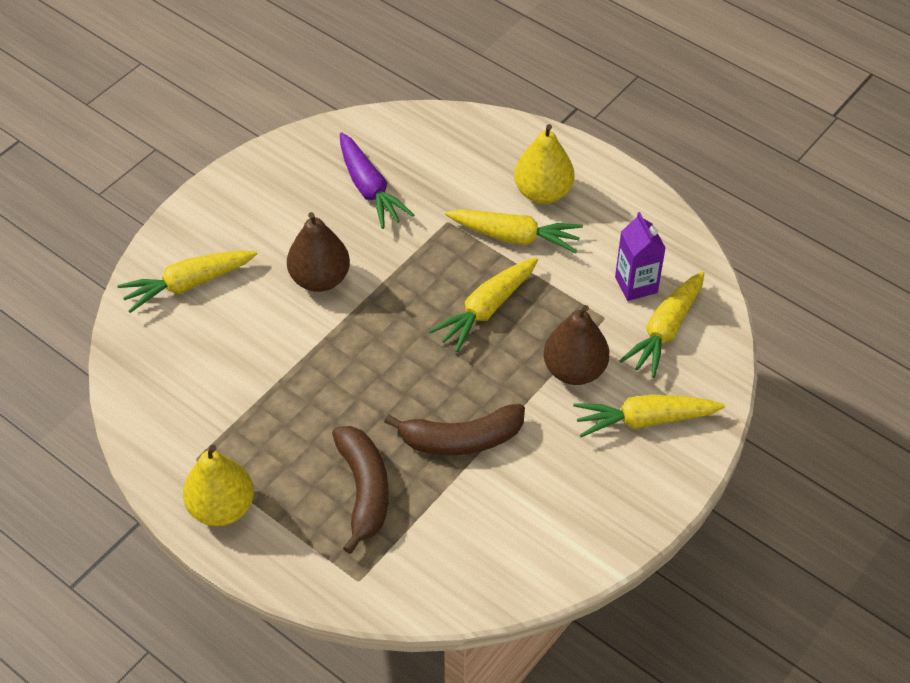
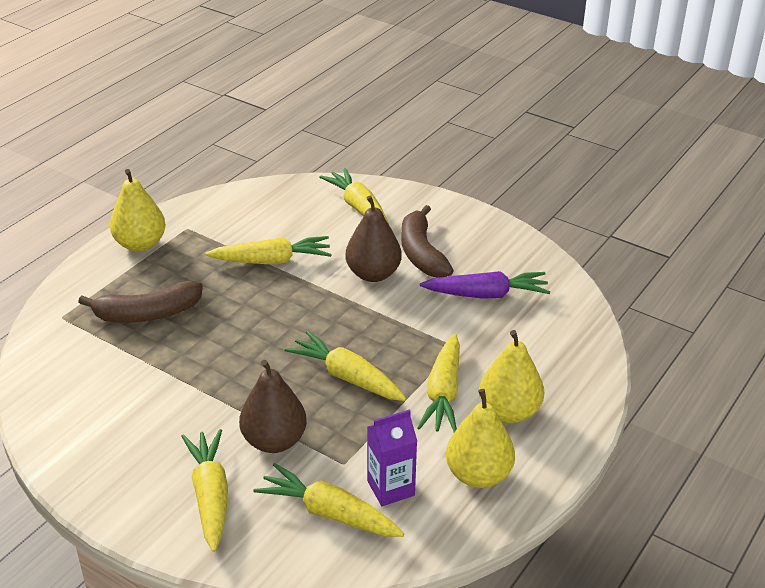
camera: 85 degrees right, 15 degrees down
purple carrot [340,132,414,229] -> purple carrot turned 150 degrees counterclockwise [420,271,550,299]
brown banana [384,404,525,455] -> brown banana moved to [401,205,454,278]
none -> yellow carrot [206,236,332,264]
none -> yellow pear [446,389,515,488]

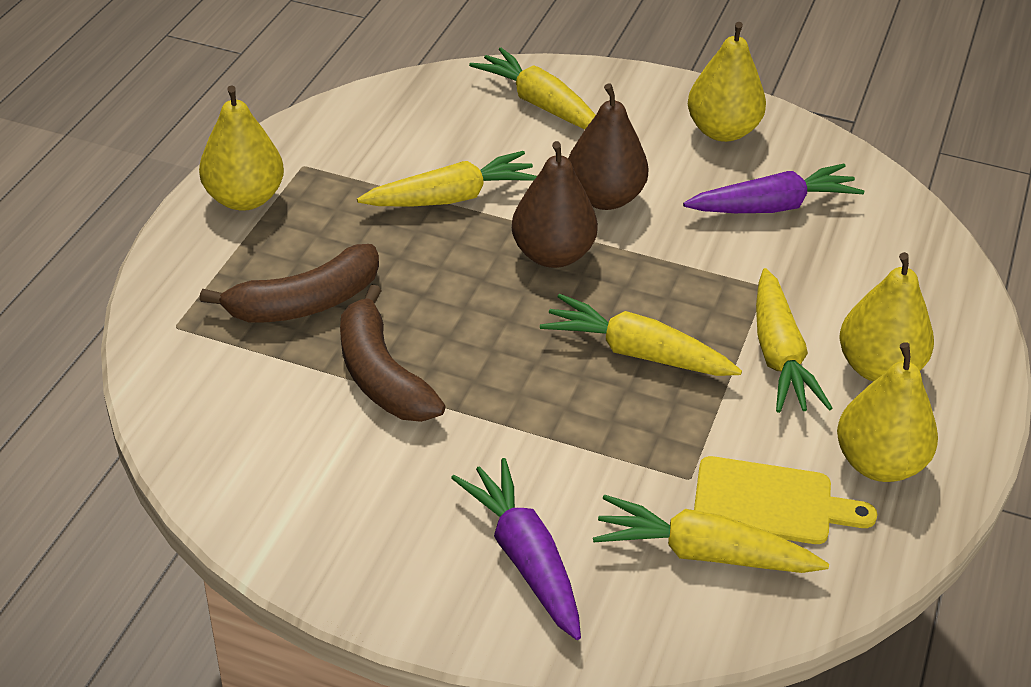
camera: 15 degrees left, 5 degrees up
yellow carrot [181,429,228,552] -> purple carrot [451,458,581,640]
brown pear [239,360,307,453] -> brown pear moved to [512,141,598,268]
purple carton [367,409,417,506] -> yellow cutting board [694,456,877,544]
brown banana [401,205,454,278] -> brown banana moved to [340,285,446,422]
none -> yellow pear [688,22,766,142]

